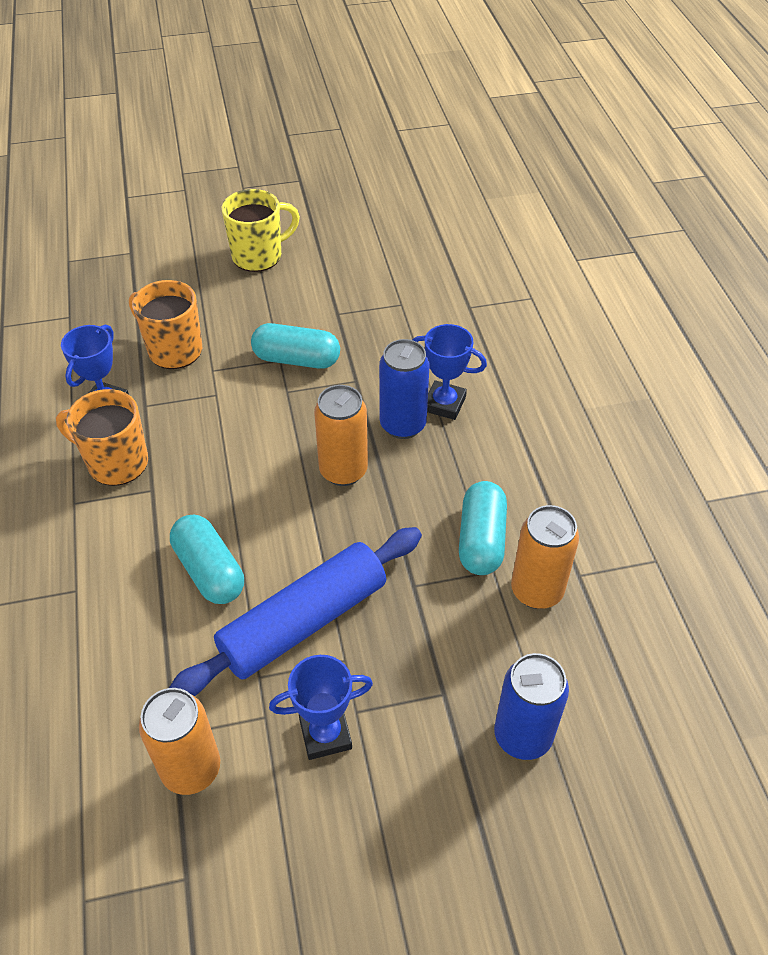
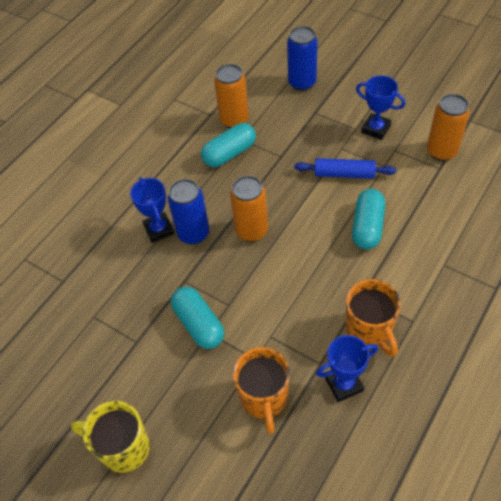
camera: 130 degrees left, 5 degrees up
blue rolling pin [169,527,422,696] -> blue rolling pin [294,158,397,179], size x0.59

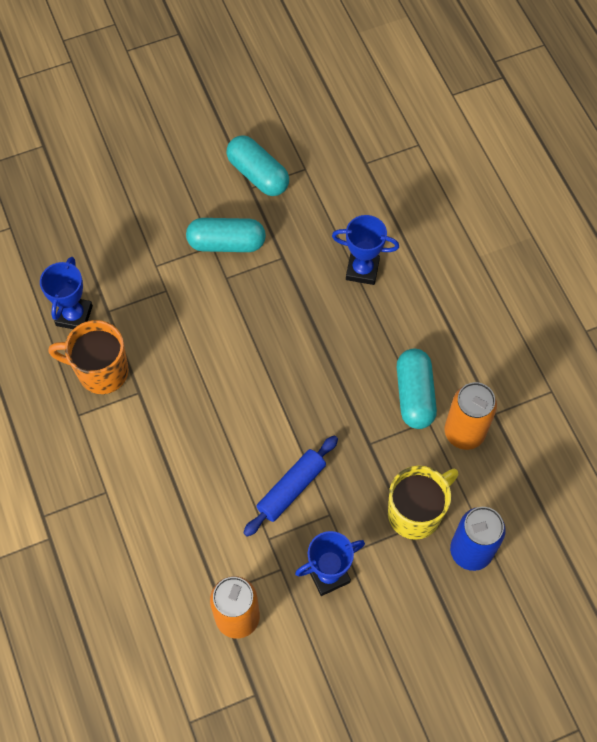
camera: 120 degrees right, 10 degrees up
yellow mug [71,401,150,473] -> yellow mug moved to [388,466,458,540]
blue can [168,179,209,245] -> none
orange can [230,176,268,242] -> none
orange mug [233,347,290,434] -> none
turquoise capsule [352,189,385,250] -> turquoise capsule moved to [226,135,289,196]

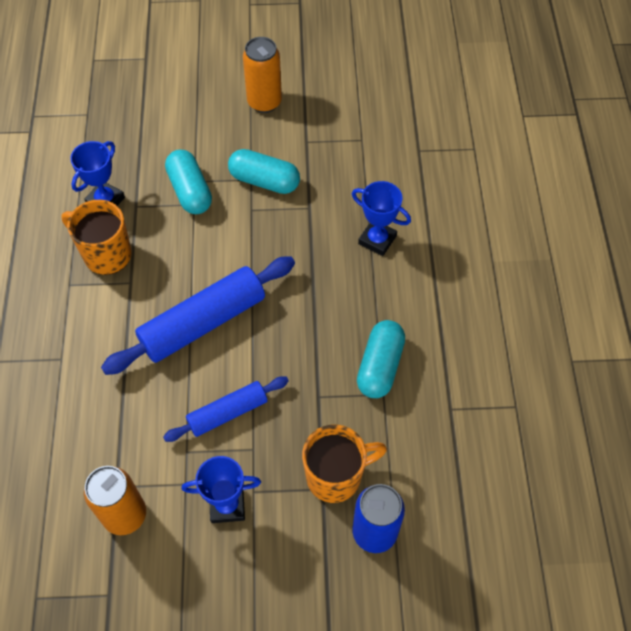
camera: 20 degrees right, 5 degrees down
turquoise capsule [226,135,289,196] -> turquoise capsule moved to [165,150,212,214]
yellow mug [388,466,458,540] -> orange mug [302,425,387,503]
orange can [445,382,497,450] -> orange can moved to [243,37,282,113]
none -> blue rolling pin [101,256,295,375]

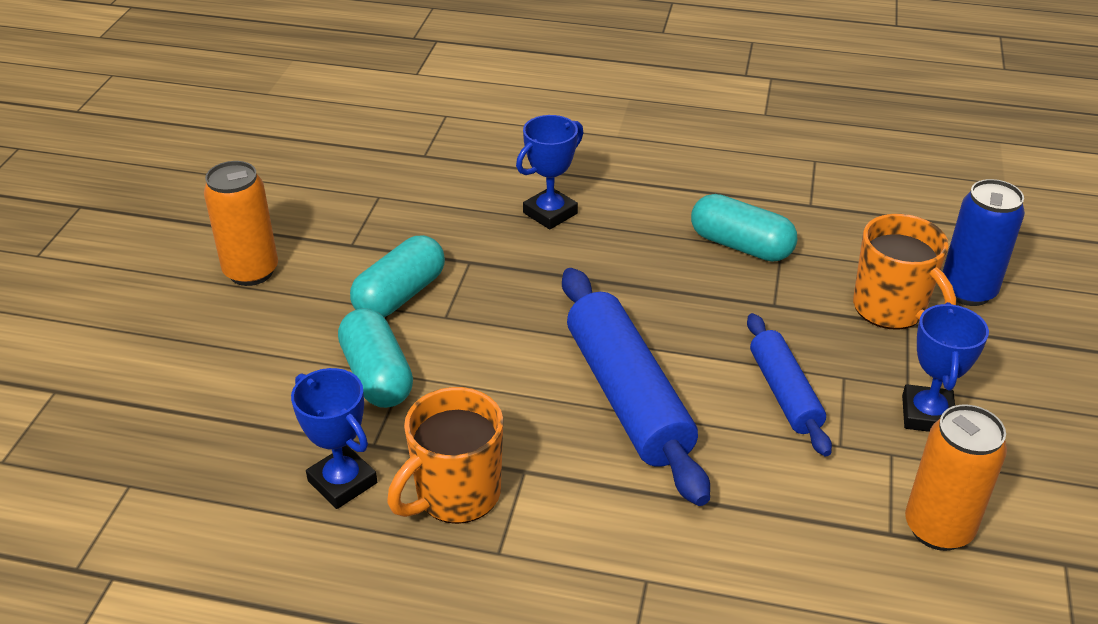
camera: 75 degrees left, 20 degrees down
turquoise capsule [165,150,212,214] -> turquoise capsule turned 75 degrees clockwise [338,308,413,408]
orange mug [302,425,387,503] -> orange mug turned 150 degrees clockwise [853,214,956,330]

